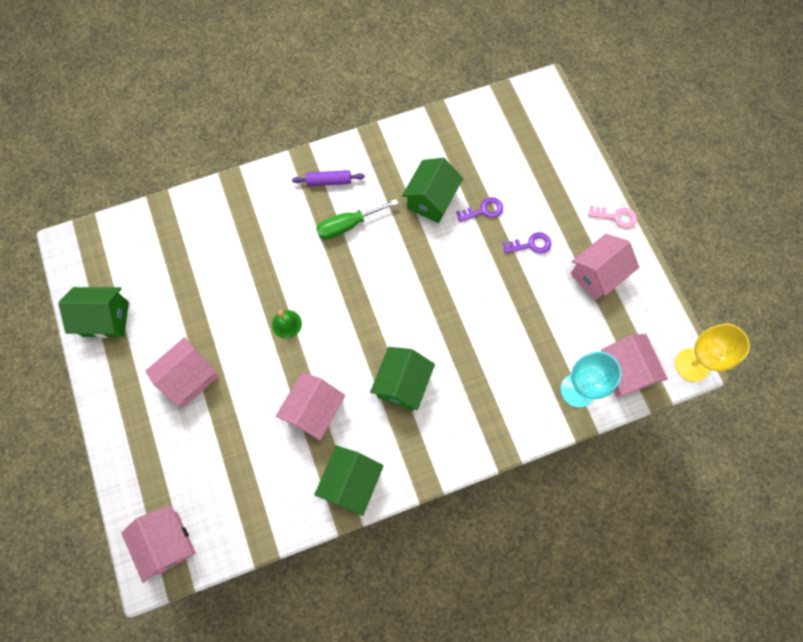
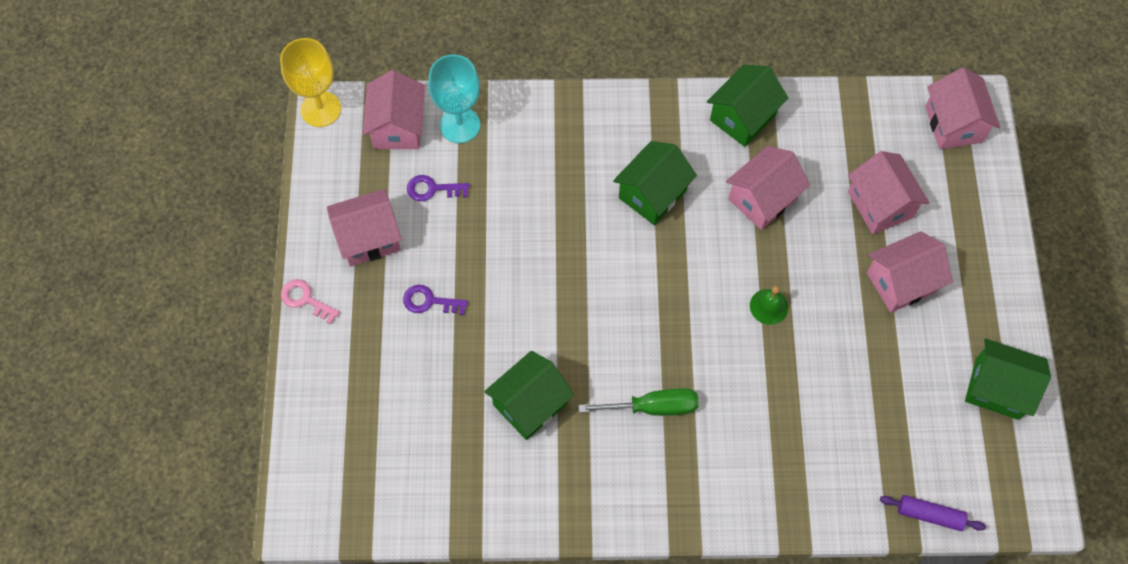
camera: 160 degrees left, 5 degrees down
purple rolling pin [292,170,365,186] -> purple rolling pin moved to [880,495,986,531]
purple key [456,197,503,222] -> purple key moved to [407,175,469,201]
none -> pink house [848,151,929,234]

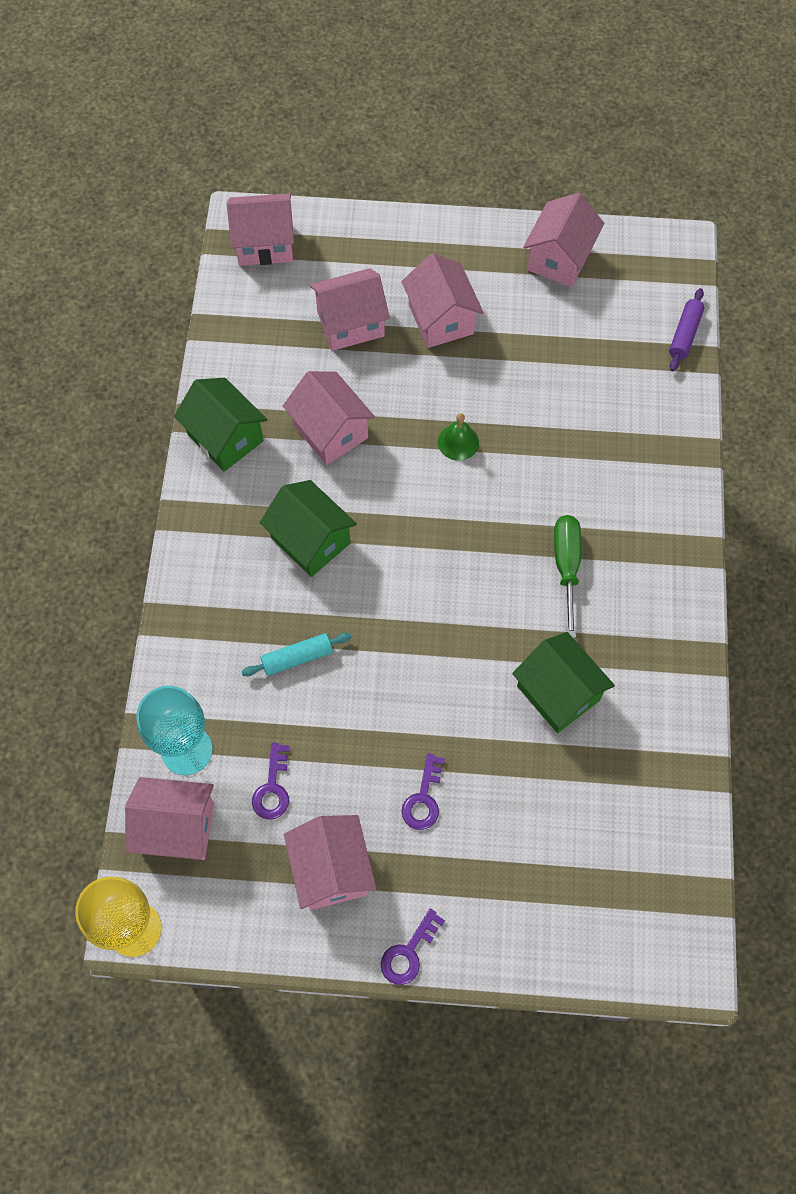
camera: 85 degrees left, 0 degrees up
pink key [281,279,340,324] -> purple key [381,909,445,985]
green house [965,338,1051,420] -> pink house [523,193,605,287]
none -> turquoise rolling pin [242,633,351,676]

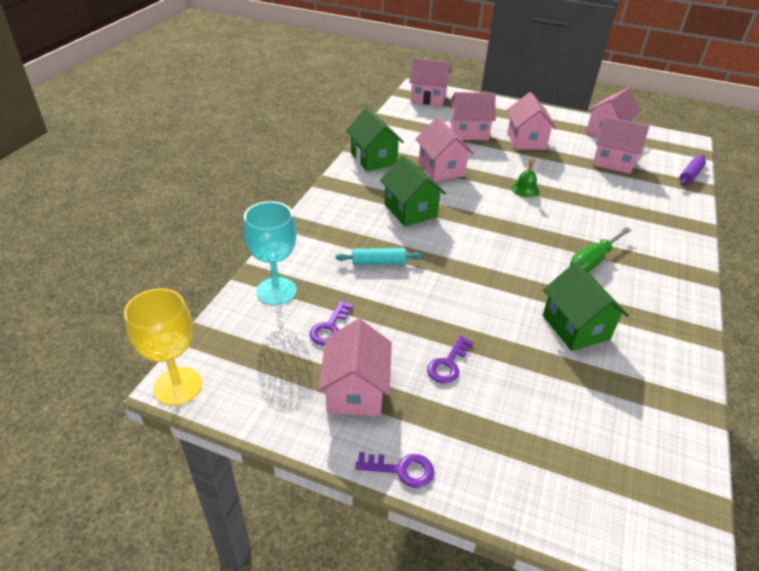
camera: 15 degrees right, 25 degrees down
pink house [125,777,214,860] -> pink house moved to [592,116,649,174]
purple key [381,909,445,985] -> purple key turned 135 degrees counterclockwise [355,452,434,488]
green screwdriver [554,515,581,638] -> green screwdriver turned 150 degrees counterclockwise [570,227,631,272]

